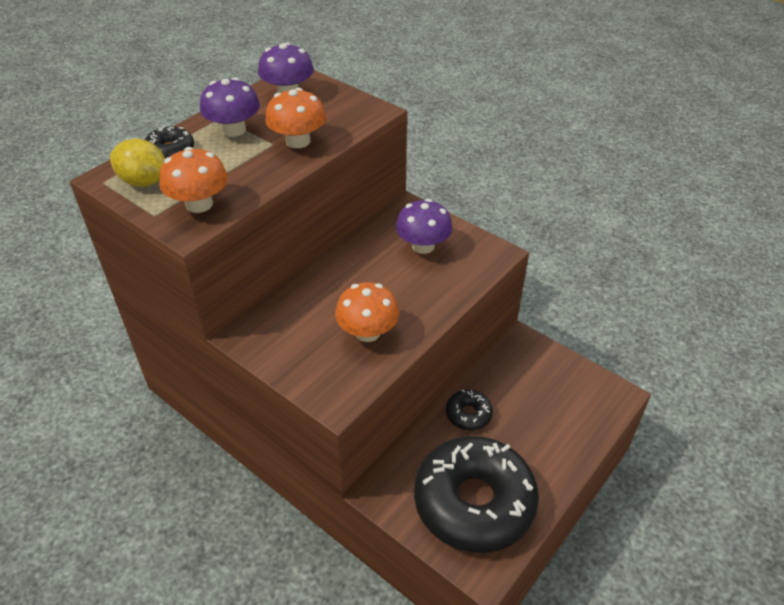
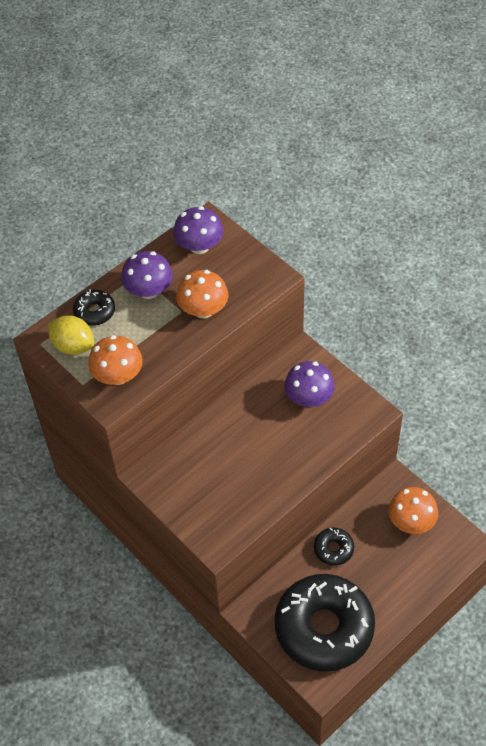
camera: 10 degrees right, 10 degrees up
orange mushroom [335,282,399,342] -> orange mushroom moved to [389,487,438,534]

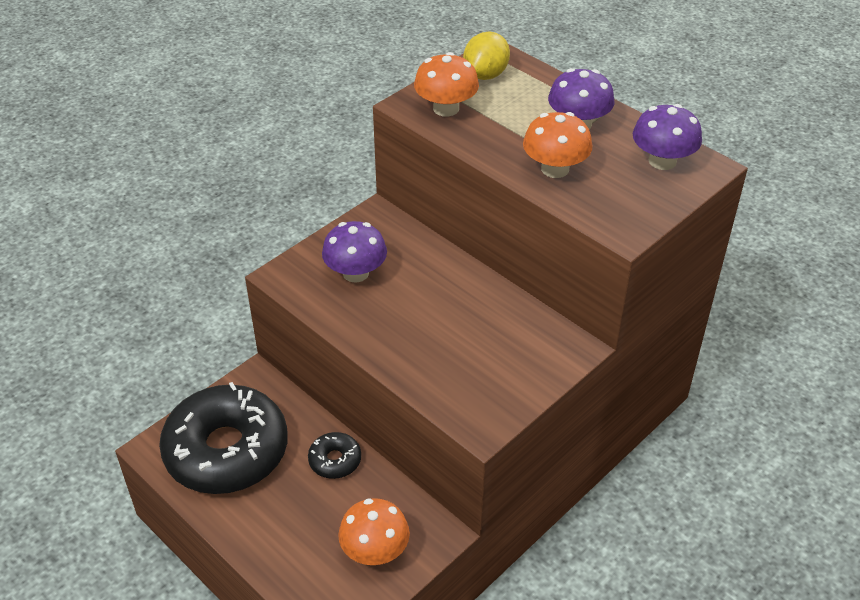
camera: 85 degrees right, 10 degrees down
black donut [73,289,115,326] -> none
purple mushroom [284,361,335,407] -> purple mushroom moved to [322,221,387,282]

